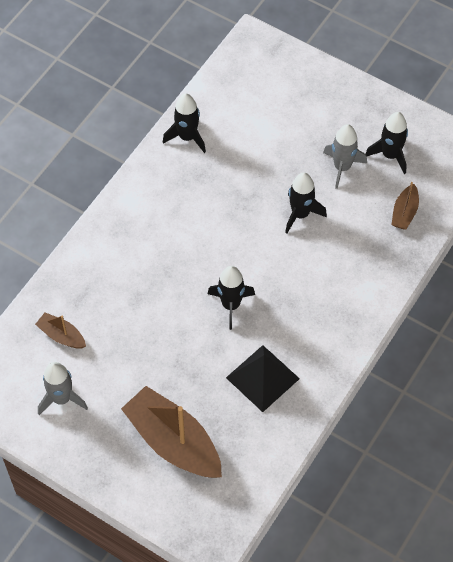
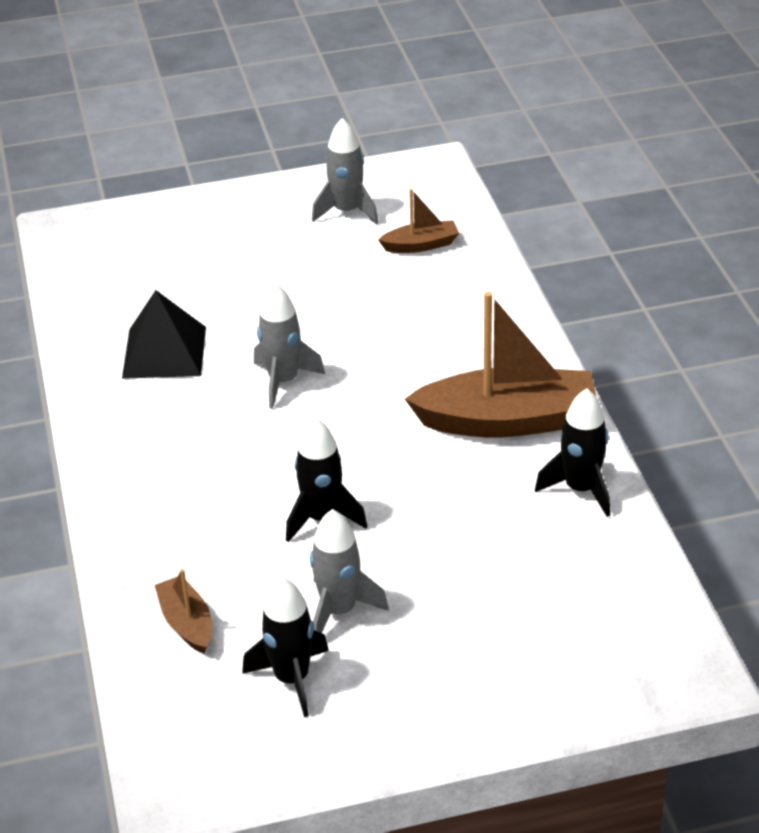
camera: 135 degrees right, 20 degrees down
brown boat [121,386,222,478] -> brown boat moved to [405,292,597,438]
black rocket [207,266,255,330] -> grey rocket [254,283,325,409]

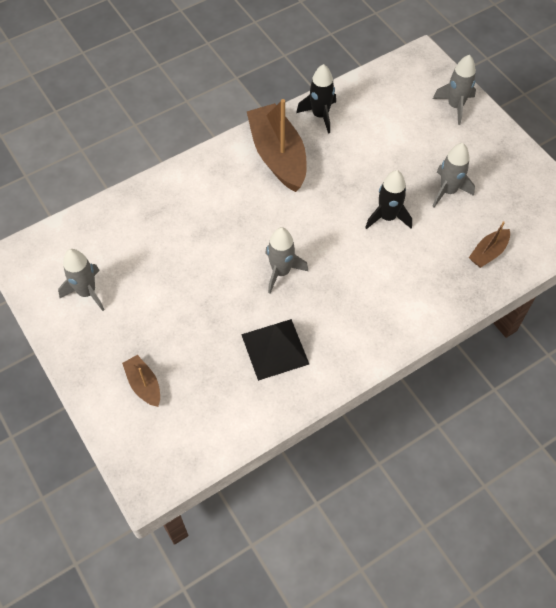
camera: 110 degrees left, 20 degrees up
black rocket [242,577,329,717] -> none
brown boat [378,189,459,253] -> brown boat moved to [122,355,160,407]
none -> grey rocket [433,55,476,125]

